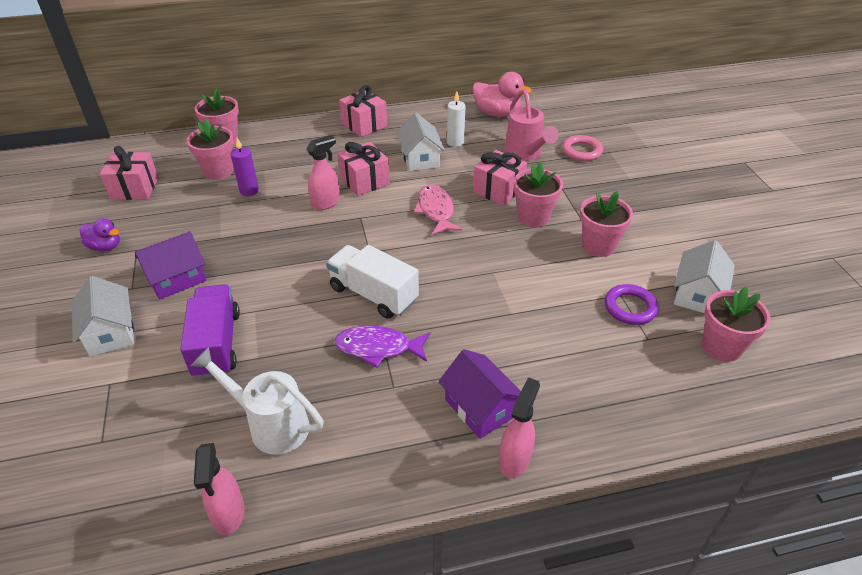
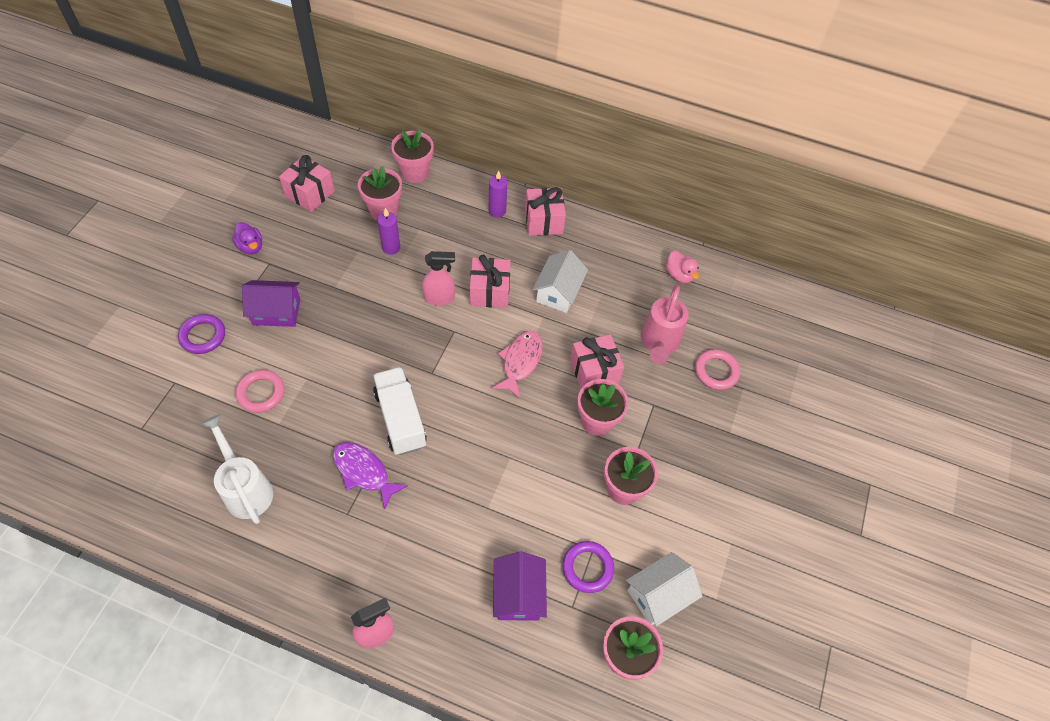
camera: 30 degrees right, 15 degrees up
white house [72,276,134,357] -> purple ring [178,314,225,354]
purple truck [180,284,240,379] -> pink ring [236,370,284,413]
pink spray bottle [194,443,245,535] -> none
purple house [438,349,521,439] -> purple house moved to [493,551,547,621]
white candle [447,92,465,147] -> none
pink duck [472,72,531,117] -> pink duck [666,251,699,283], size x0.62
none -> purple candle [489,170,507,218]

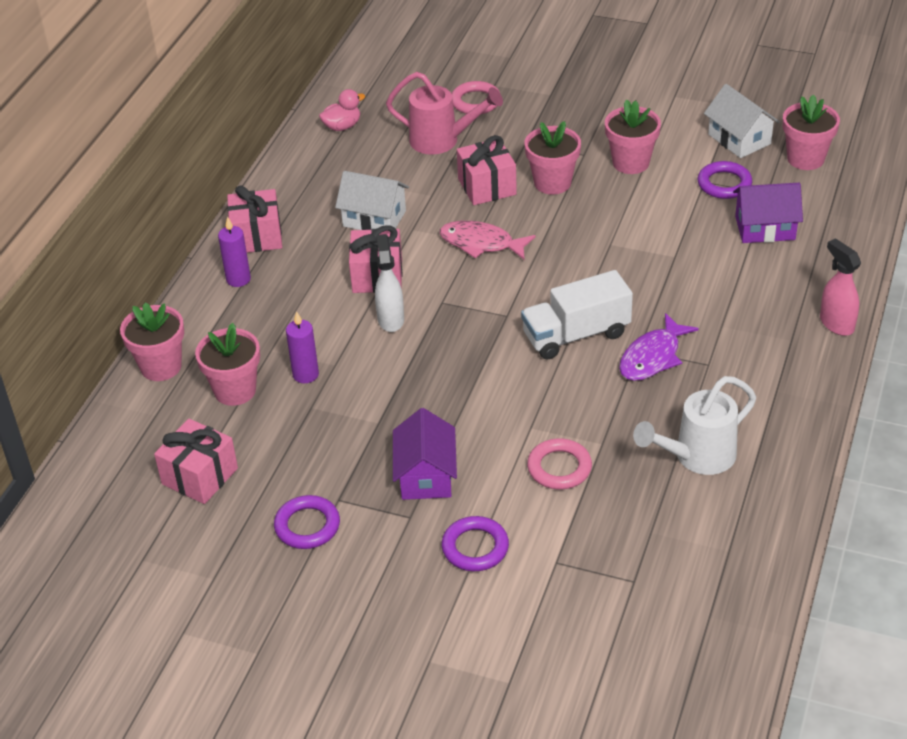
camera: 85 degrees left, 15 degrees down
purple duck [232,222,262,254] -> purple ring [274,495,340,549]
pink spray bottle [422,251,455,306] -> white spray bottle [375,234,404,332]

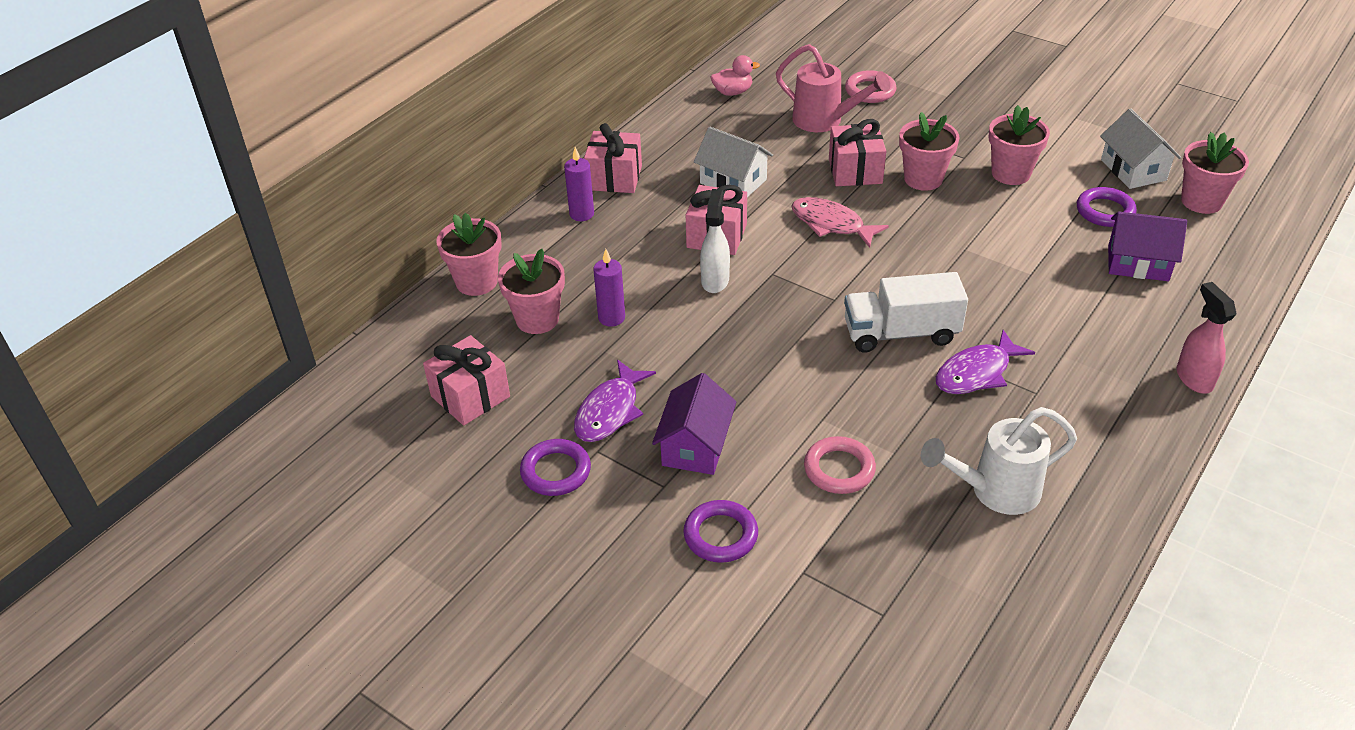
camera: 15 degrees right, 0 degrees up
none -> purple fish [574,360,656,442]

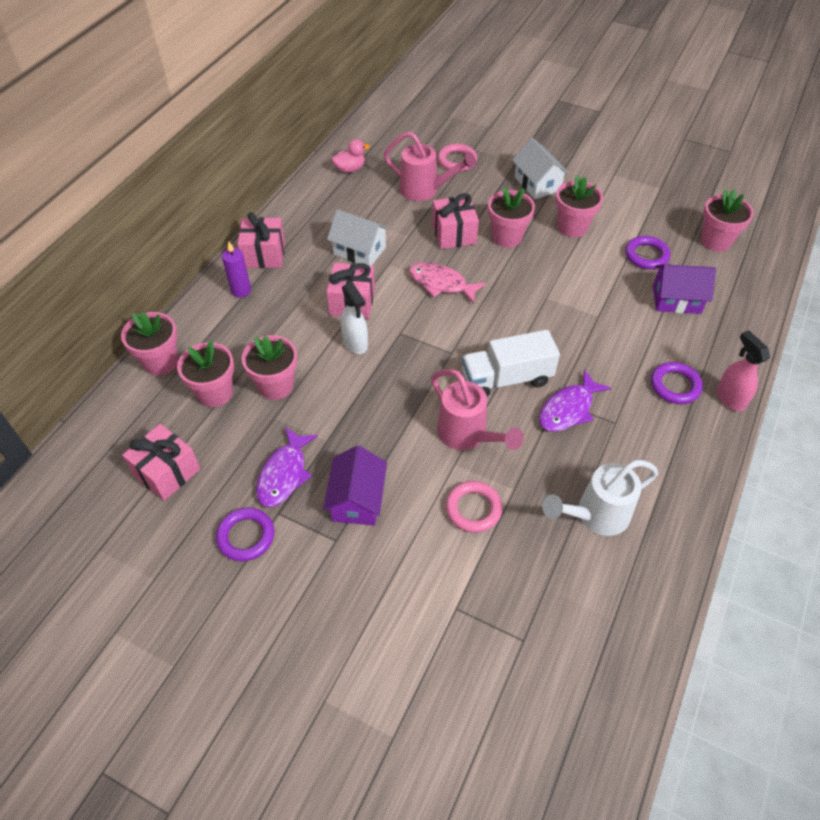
camera: 10 degrees left, 10 degrees up
purple candle [593,249,625,327] -> pink flower pot [242,335,297,400]
purple ring [683,500,758,563] -> purple ring moved to [651,362,703,404]
white spray bottle [700,189,730,293] -> white spray bottle turned 150 degrees clockwise [341,282,368,354]
white house [1100,108,1181,189] -> white house moved to [512,138,570,199]
none -> pink watering can [431,369,524,450]

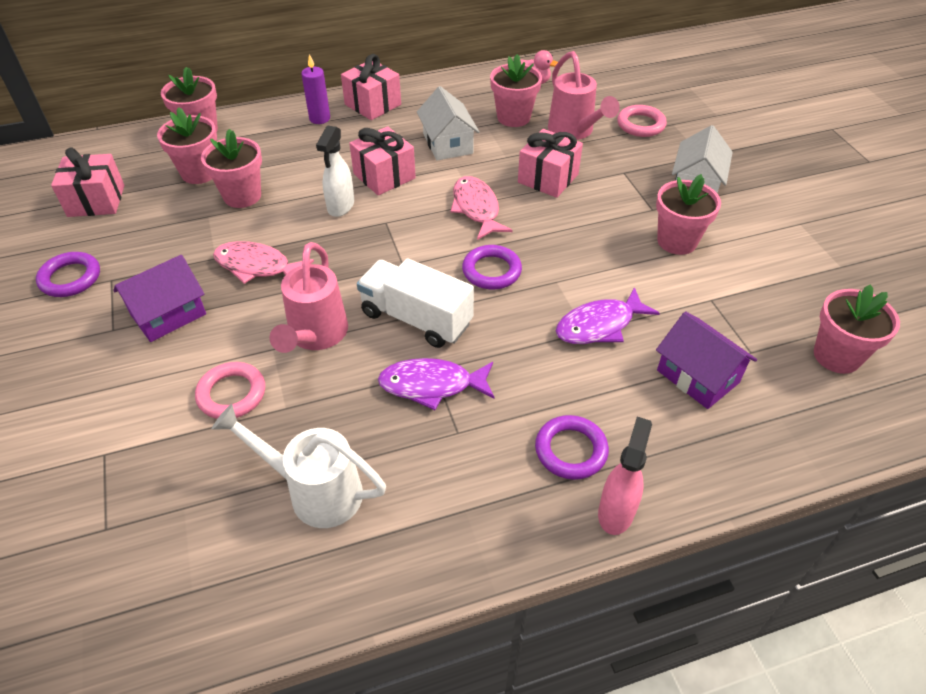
camera: 45 degrees right, 5 degrees down
purple fish [256,427,318,507] -> purple fish moved to [556,287,660,344]
pink flower pot [488,187,535,248] -> pink flower pot moved to [490,54,542,127]
purple ring [625,236,670,269] -> purple ring moved to [462,245,522,289]
none -> pink fish [213,241,314,284]

